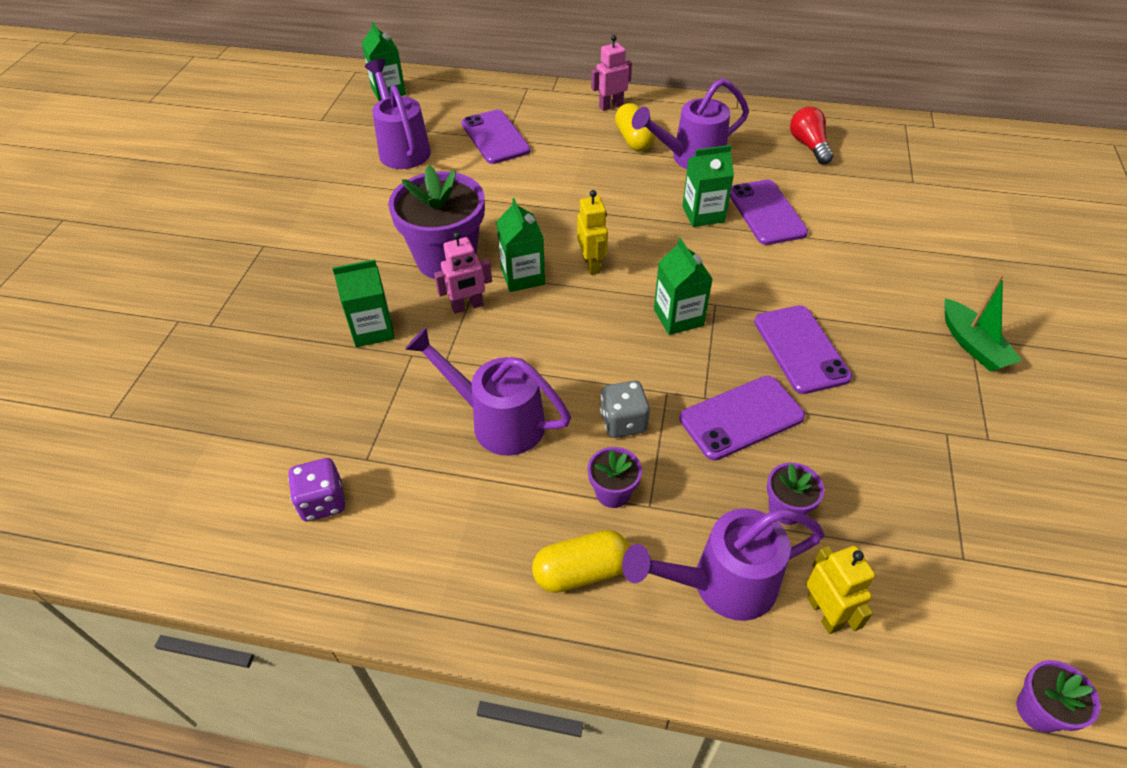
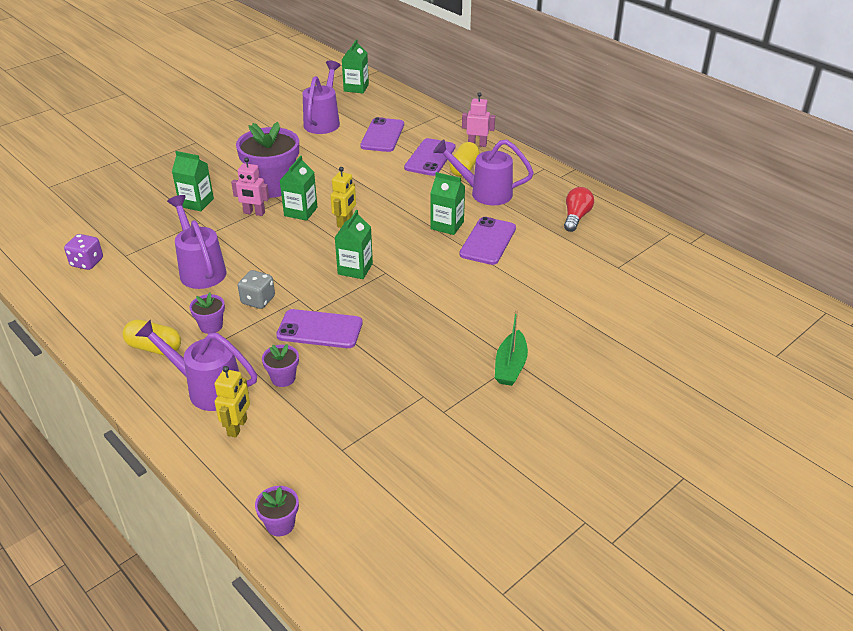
camera: 35 degrees right, 10 degrees down
purple phone [754,305,852,394] -> purple phone moved to [404,138,455,176]

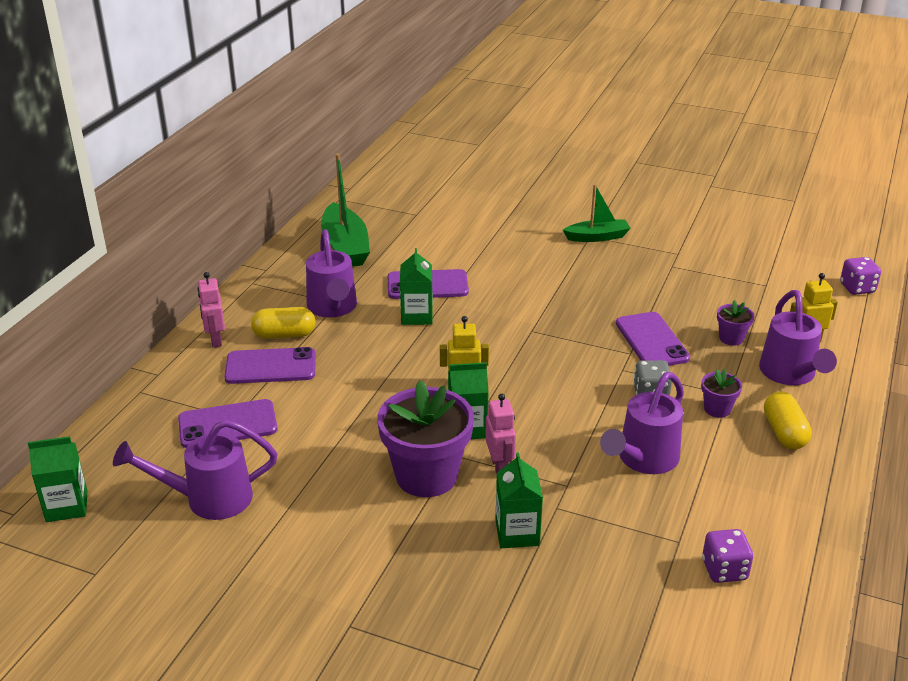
camera: 115 degrees left, 5 degrees down
purple flower pot [255,486,299,536] -> purple dice [840,257,881,295]
green carton [335,210,373,279] -> none
red light bulb [564,187,594,232] -> green boat [321,154,370,267]

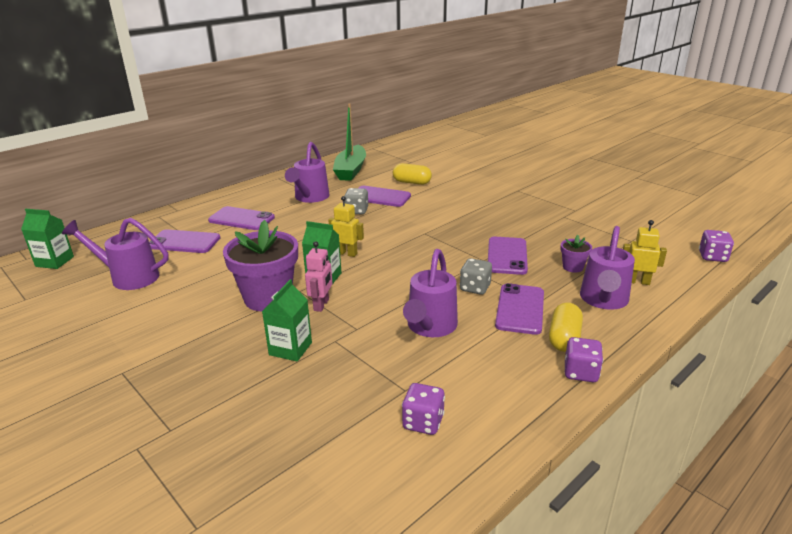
camera: 25 degrees right, 5 degrees down
pink robot [198,272,225,348] -> none
yellow capsule [251,307,316,339] -> yellow capsule moved to [393,163,432,185]
green carton [400,248,433,325] -> grey dice [344,188,368,214]
green boat [563,184,631,242] -> none
purple watering can [600,372,684,474] -> purple watering can turned 45 degrees counterclockwise [403,249,458,337]
purple flower pot [701,369,742,418] -> purple phone [495,283,544,335]
none -> purple dice [565,337,603,382]

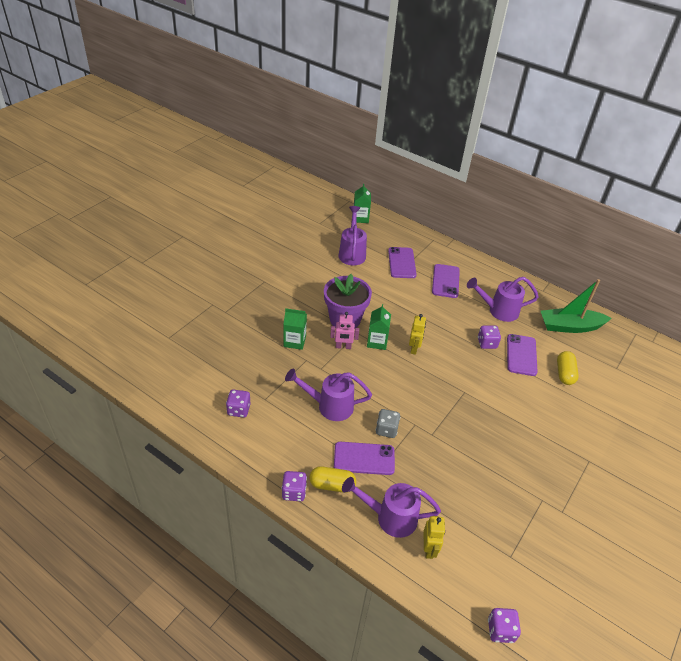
camera: 75 degrees right, 15 degrees up
grey dice [344,188,368,214] -> purple dice [478,325,501,349]
purple phone [488,237,528,275] -> none
purple flower pot [560,235,592,273] -> none

